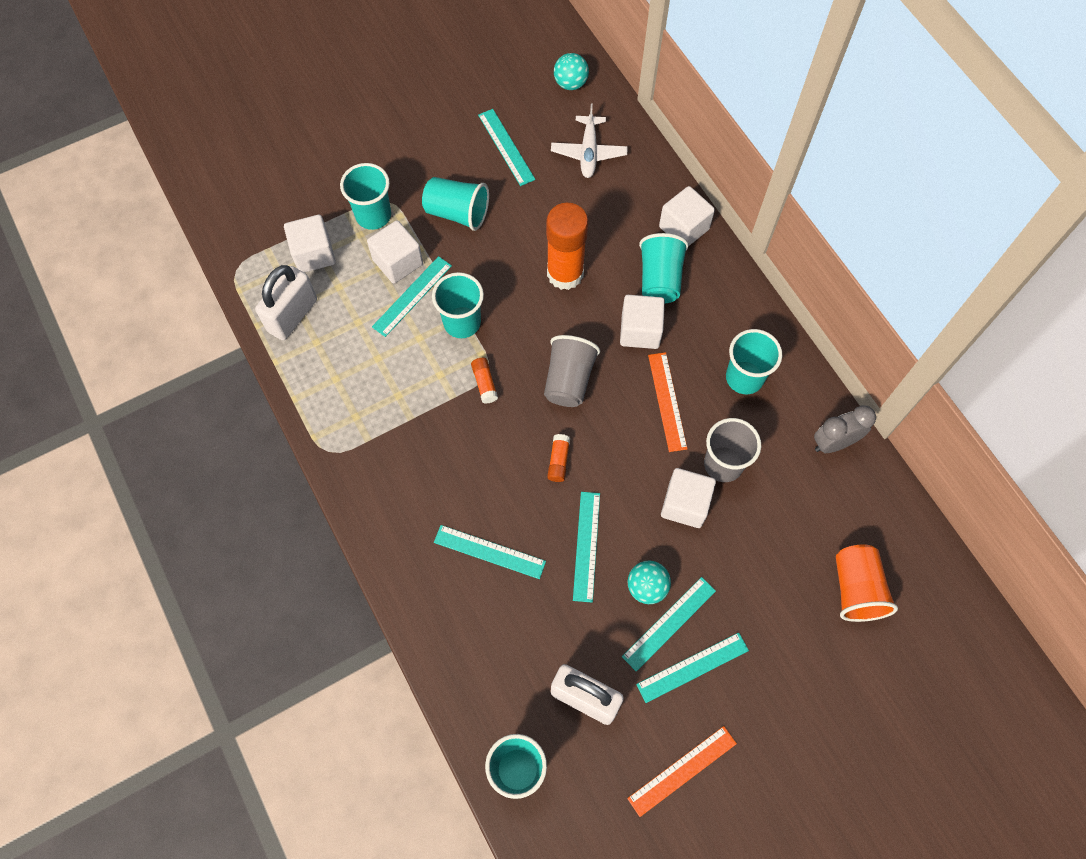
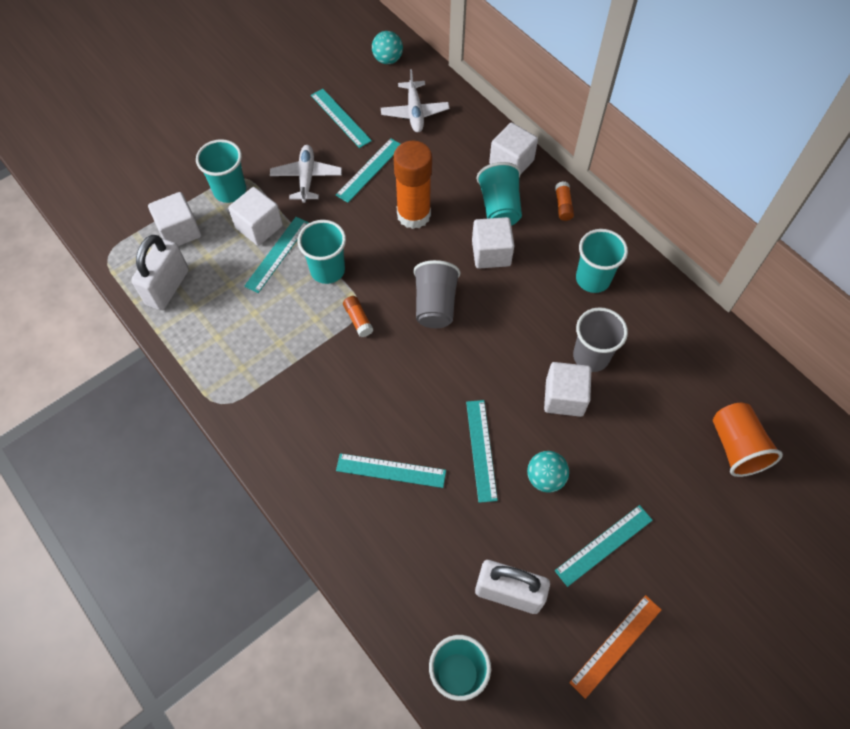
camera: 10 degrees left, 5 degrees down
turquoise cup [422,177,489,231] -> white plane [270,145,342,203]
orange glue stick [547,434,570,482] -> orange glue stick moved to [555,181,574,221]
turquoise ruler [622,577,716,671] -> turquoise ruler moved to [336,138,400,203]
orange ruler [648,352,688,452] -> none
grey clock [814,405,876,453] -> none

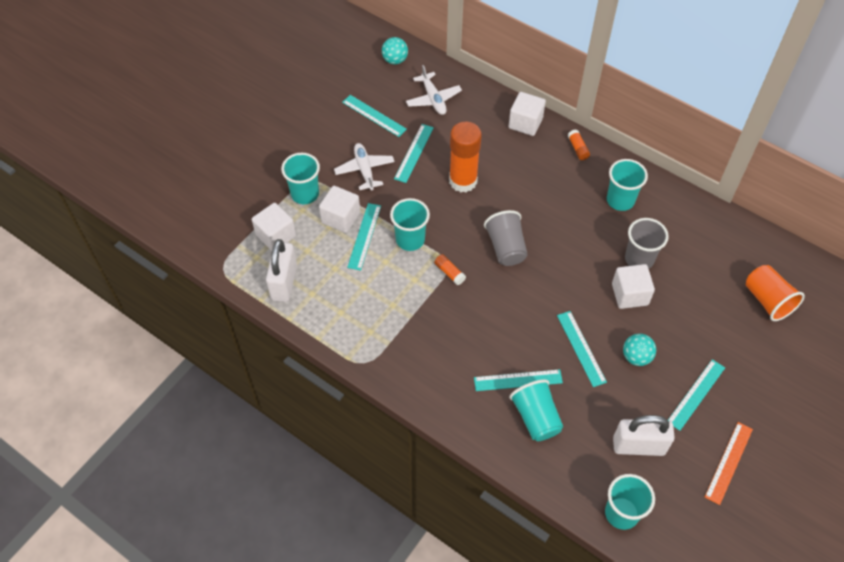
camera: 15 degrees left, 5 degrees down
white cube [472,217,515,269] -> none
turquoise cup [476,162,522,226] -> turquoise cup moved to [509,379,563,441]

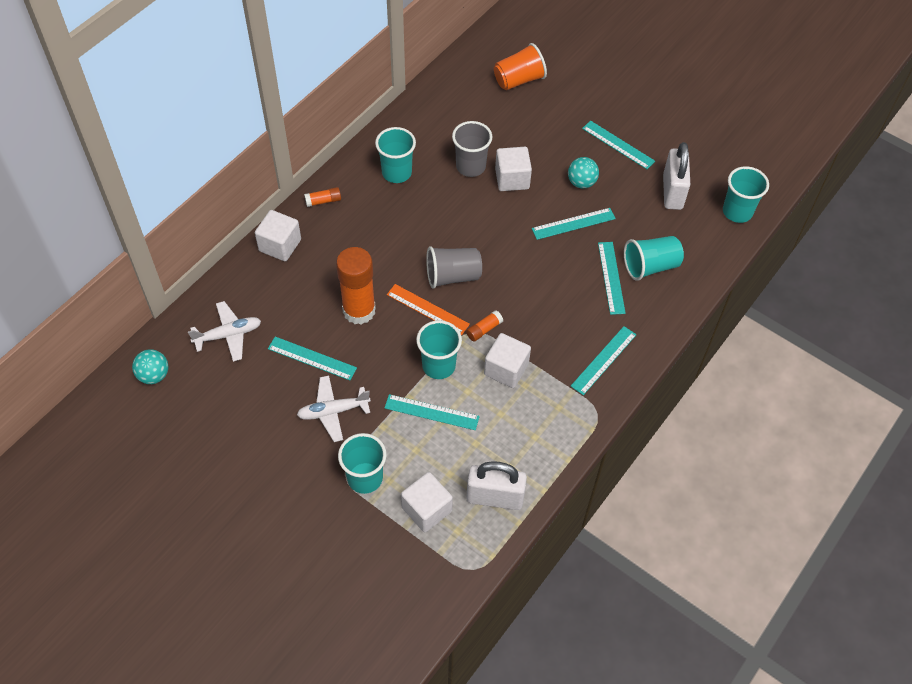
camera: 90 degrees left, 0 degrees up
white cube [319,186,360,233] -> white cube moved to [484,333,531,388]
turquoise ruler [342,95,407,137] -> turquoise ruler moved to [571,326,637,395]
orange ruler [705,422,753,505] -> orange ruler moved to [387,284,470,335]

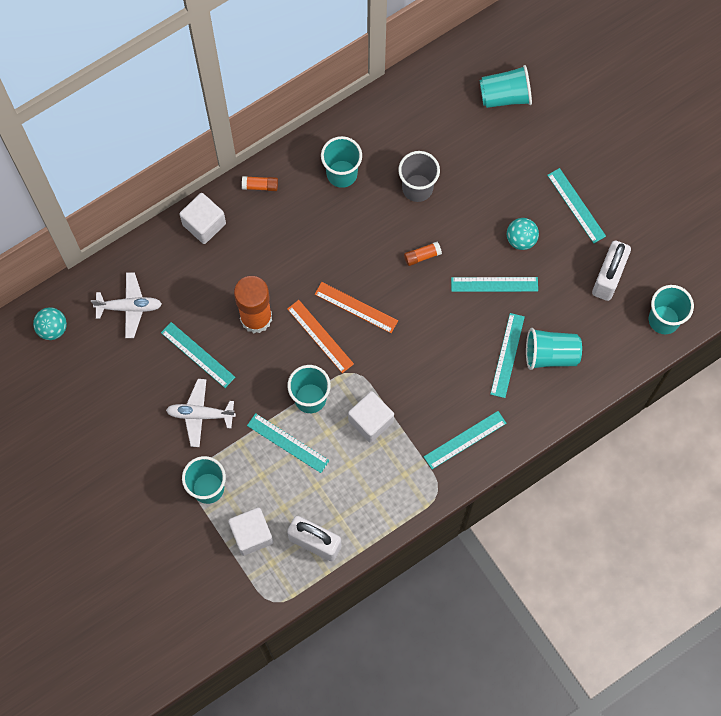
camera: 20 degrees right, 15 degrees up
grey cup [426,246,482,289] -> orange ruler [315,282,398,333]
orange glue stick [466,310,503,342] -> orange glue stick moved to [404,242,442,266]
orange cup [494,43,547,90] -> turquoise cup [480,65,532,108]
white cube [495,147,532,191] -> none

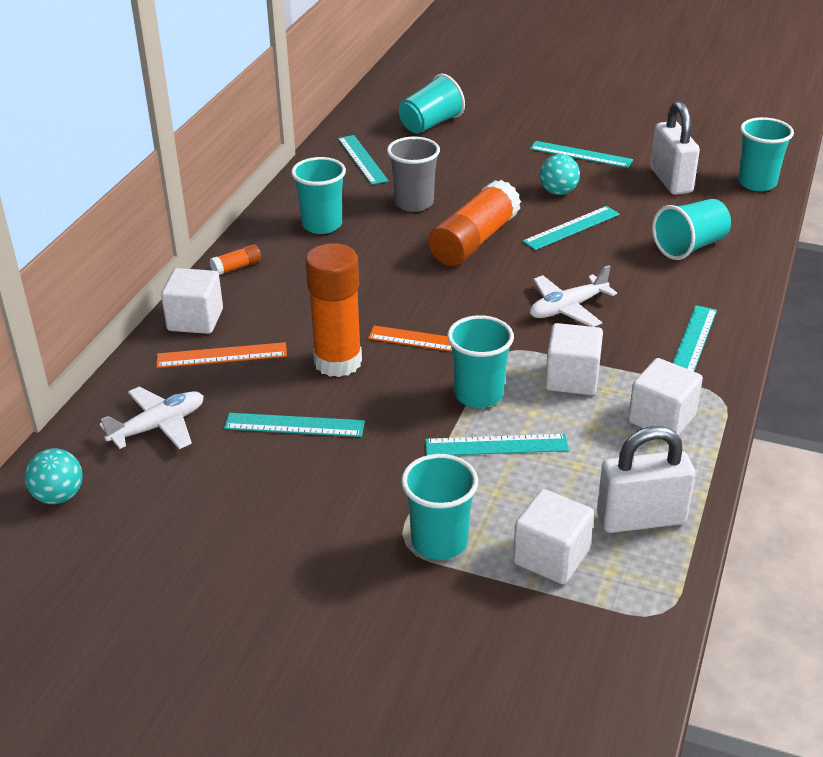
camera: 35 degrees left, 35 degrees down
white plane [166,379,236,447] -> white plane moved to [530,265,617,327]
orange ruler [315,282,398,333] -> orange ruler moved to [156,342,287,368]
orange glue stick [404,242,442,266] -> orange glue stick [428,180,521,266], size x2.36
turquoise ruler [490,313,525,398] -> turquoise ruler moved to [338,135,389,185]
none -> white cube [628,358,703,436]

